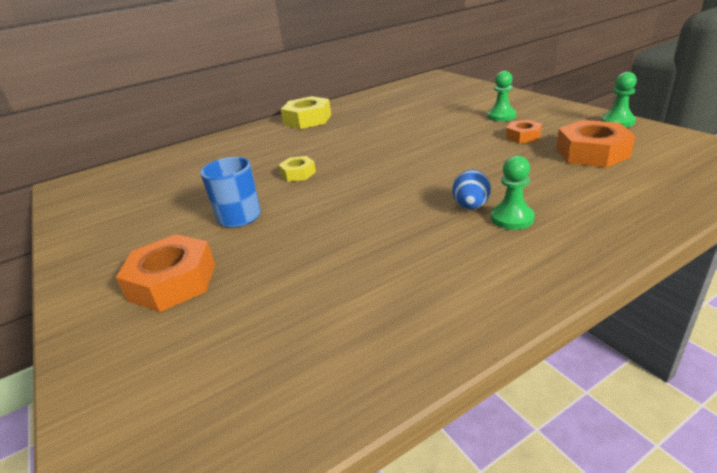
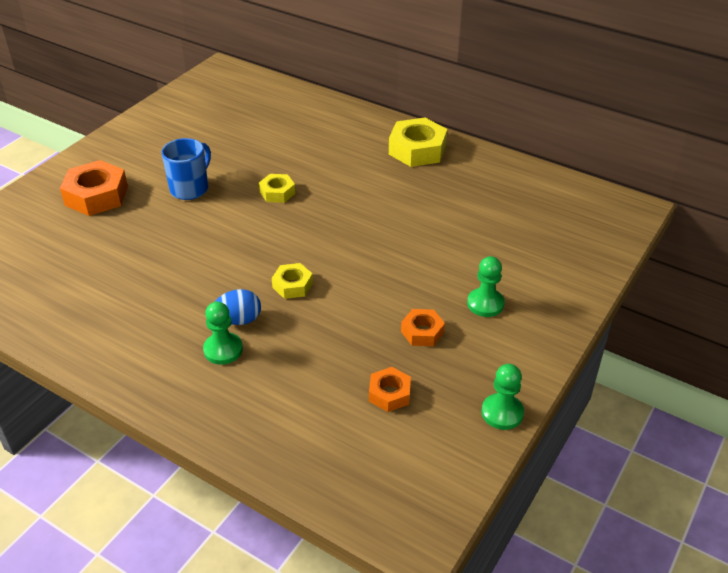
camera: 60 degrees right, 10 degrees up
orange nut [556,120,636,168] -> orange nut [369,367,411,412], size x0.56
none -> yellow nut [272,263,313,299]

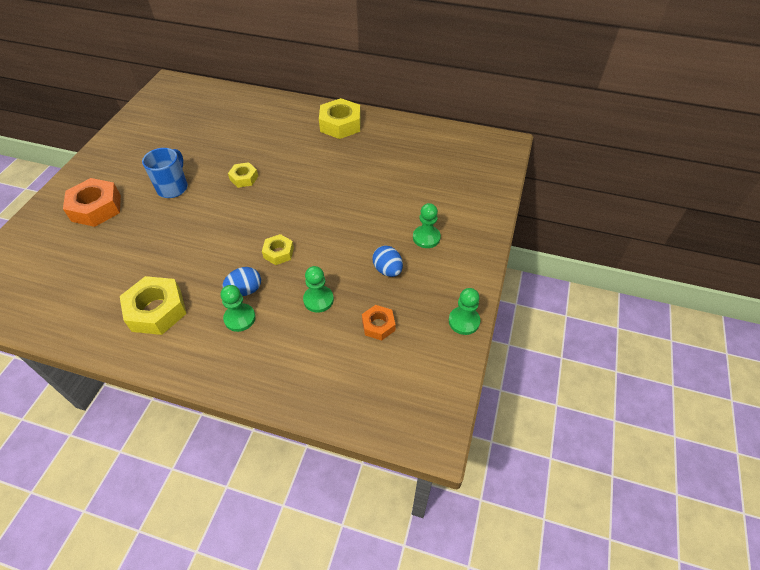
camera: 15 degrees left, 10 degrees up
orange nut [401,309,445,346] -> blue egg [372,245,403,277]
none -> yellow nut [120,276,187,335]
none -> green pawn [303,266,334,313]

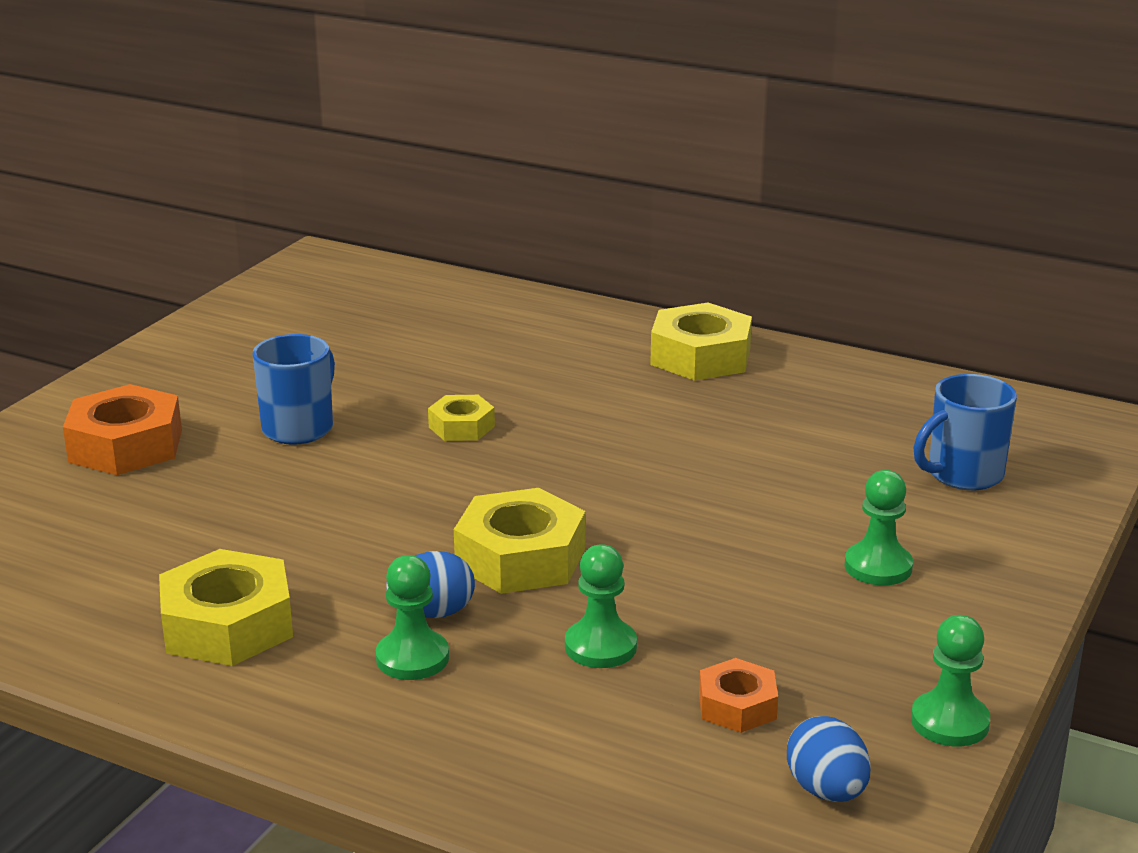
camera: 10 degrees right, 25 degrees down
yellow nut [262,234,294,265] -> yellow nut [454,488,585,594], size x1.78
blue egg [372,245,403,277] -> blue egg moved to [787,716,871,802]
none -> blue mug [913,374,1017,490]

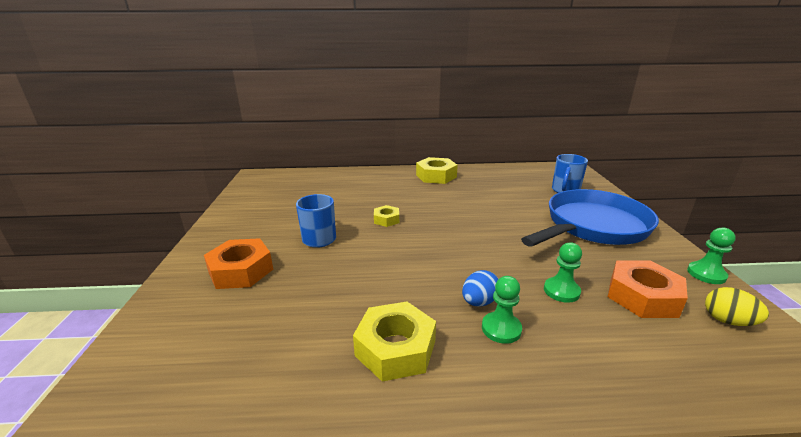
camera: 30 degrees left, 0 degrees up
yellow nut [454,488,585,594] -> none
orange nut [699,658,778,733] -> orange nut [608,260,688,318], size x1.78
blue egg [787,716,871,802] -> yellow egg [705,287,769,326]
green pawn [844,470,913,585] -> blue pan [521,189,659,247]

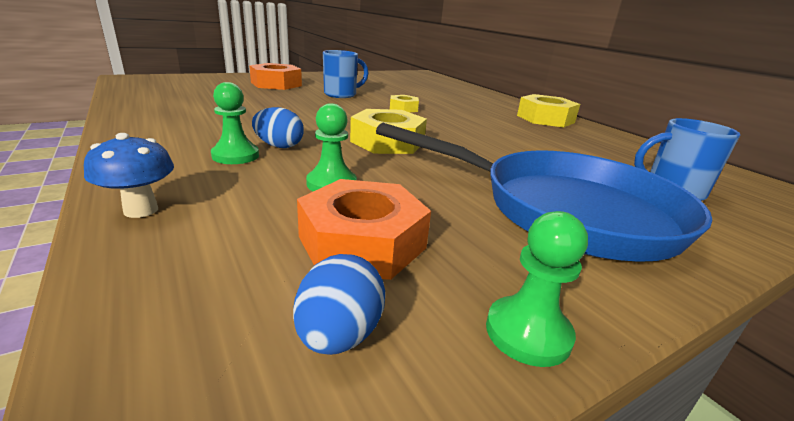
camera: 60 degrees right, 0 degrees up
yellow nut [353,302,436,382] -> yellow nut moved to [350,109,427,154]
yellow egg [705,287,769,326] -> blue egg [293,254,385,355]
none -> blue mushroom [84,133,174,218]

